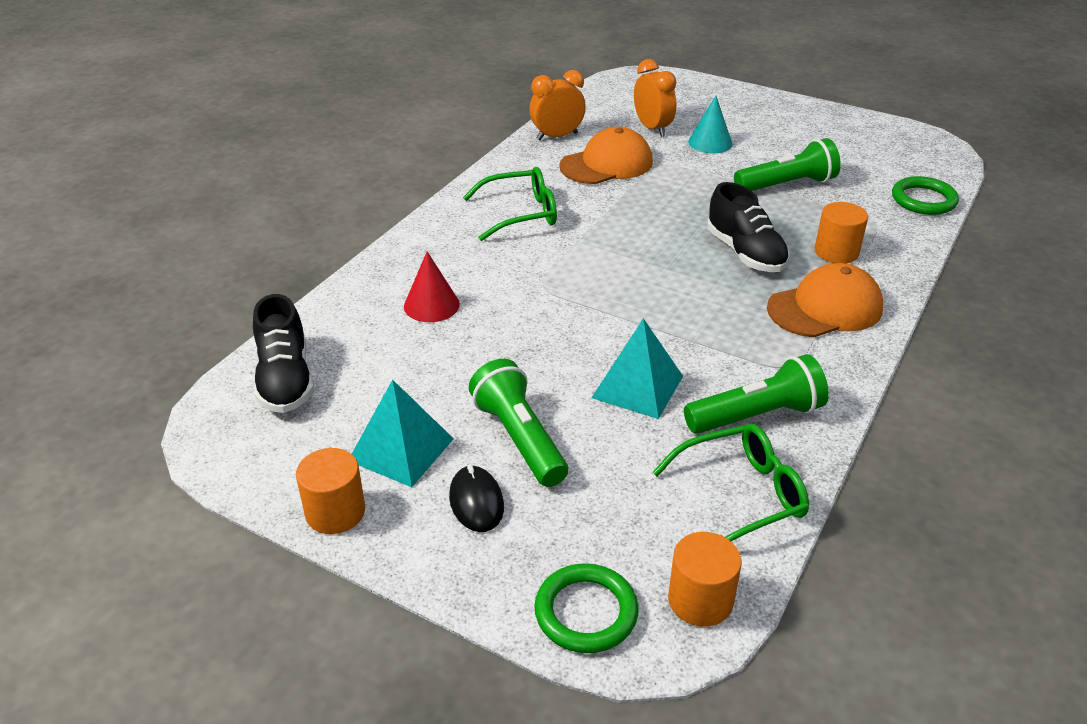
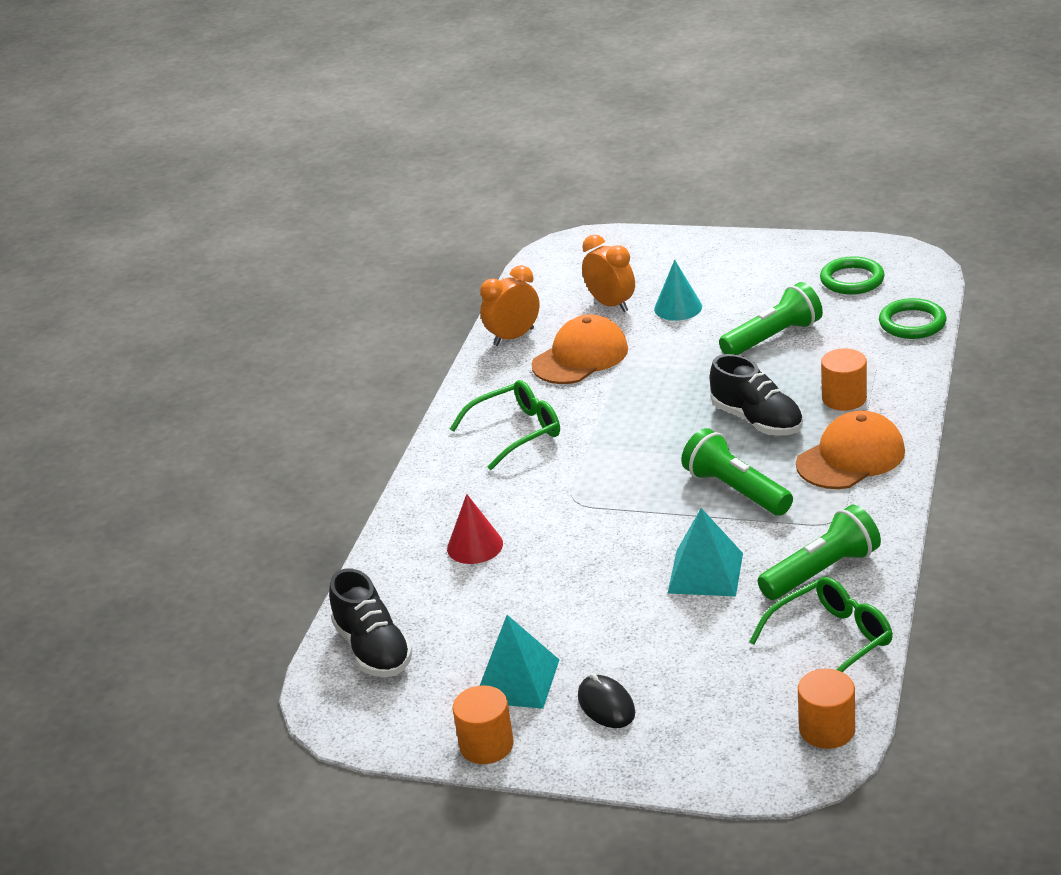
camera: 10 degrees left, 5 degrees down
green flashlight [469,359,568,487] -> green flashlight moved to [681,428,793,516]
green ring [534,563,639,653] -> green ring moved to [820,256,885,295]

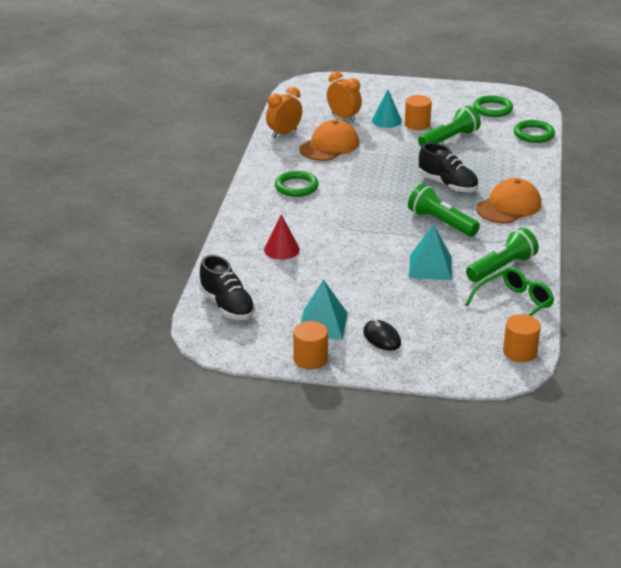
camera: 10 degrees left, 0 degrees up
green glasses [450,380,560,470] -> green ring [275,171,319,197]
orange cylinder [821,348,867,411] -> orange cylinder moved to [405,95,432,130]

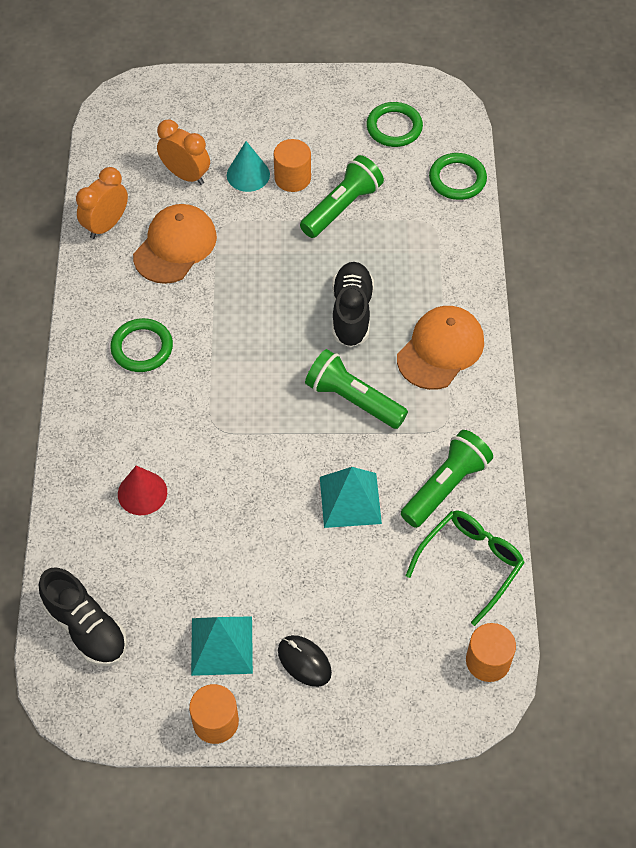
camera: 10 degrees left, 25 degrees up
black shoe [419,143,478,193] -> black shoe turned 120 degrees counterclockwise [332,262,374,347]

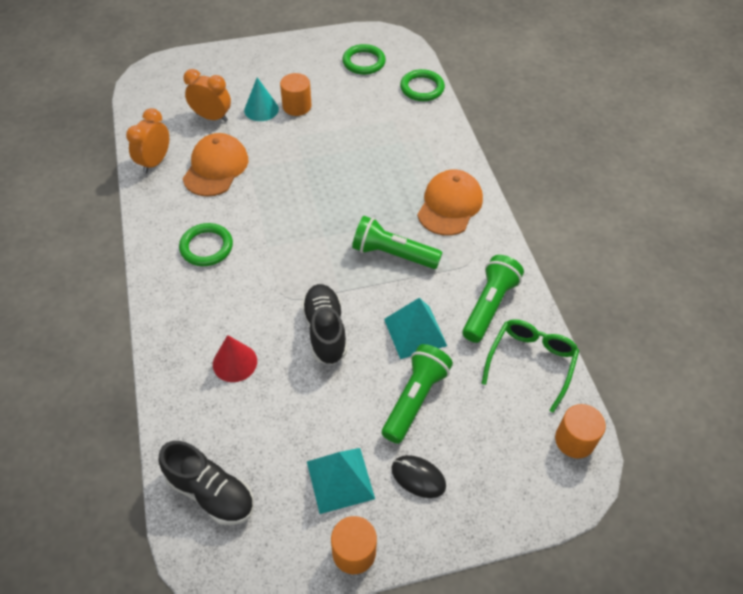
camera: 15 degrees left, 5 degrees down
green flashlight [300,155,384,238] -> green flashlight moved to [382,344,453,444]
black shoe [332,262,374,347] -> black shoe moved to [301,284,347,365]

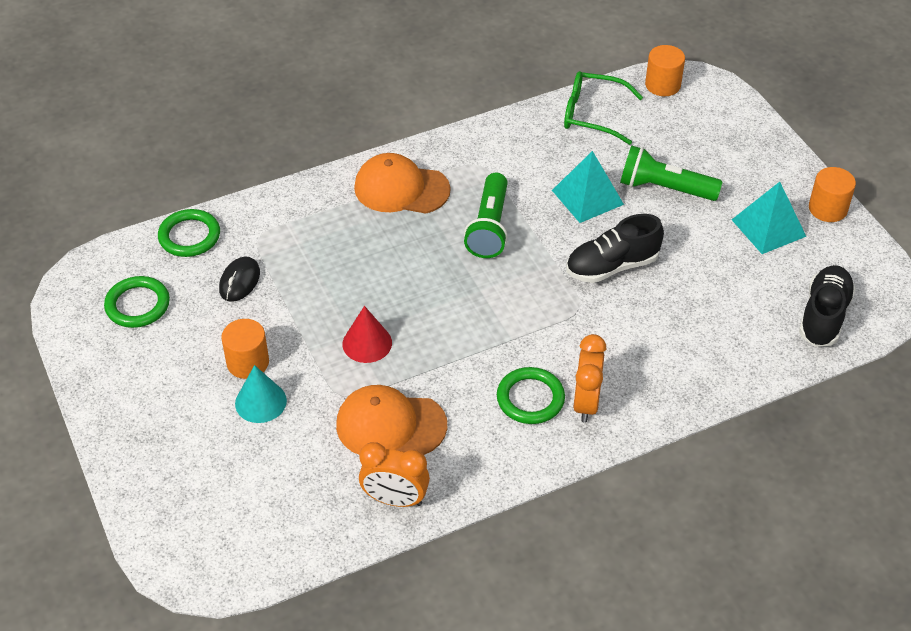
camera: 100 degrees left, 5 degrees down
orange clock [183,69,231,122] -> orange clock moved to [573,334,607,423]
red cone [213,335,257,382] -> red cone moved to [342,306,392,363]
black mouse [391,455,446,498] -> black mouse moved to [219,256,260,302]
green flashlight [462,255,524,343] -> none

